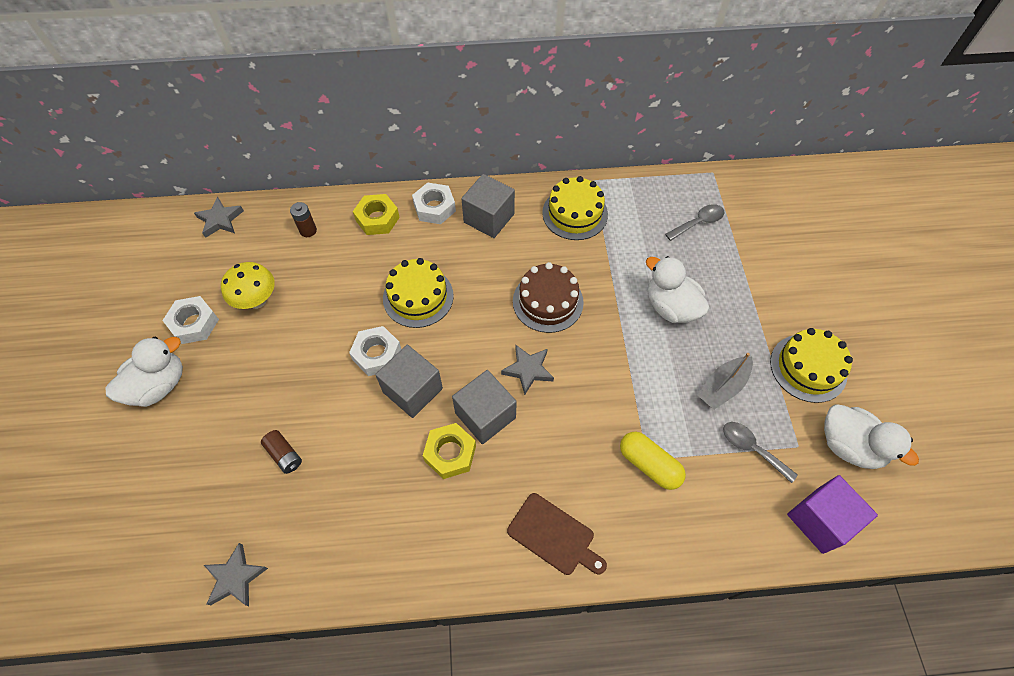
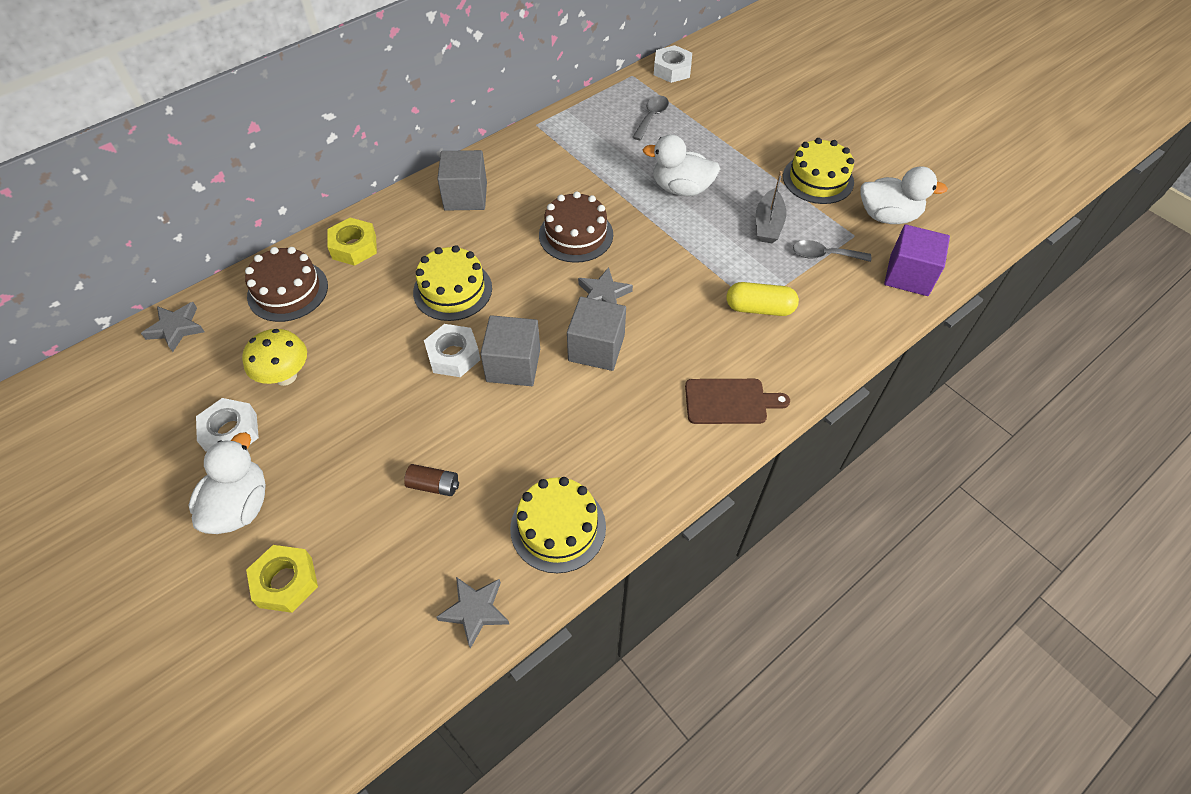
camera: 35 degrees left, 5 degrees down
brown battery [290,202,317,237] -> brown cake [245,247,328,322]
white nut [412,182,456,224] -> white nut moved to [654,45,692,83]
yellow nut [423,423,476,479] -> yellow nut moved to [246,545,318,613]
yellow cake [542,176,608,240] -> yellow cake moved to [510,477,606,573]

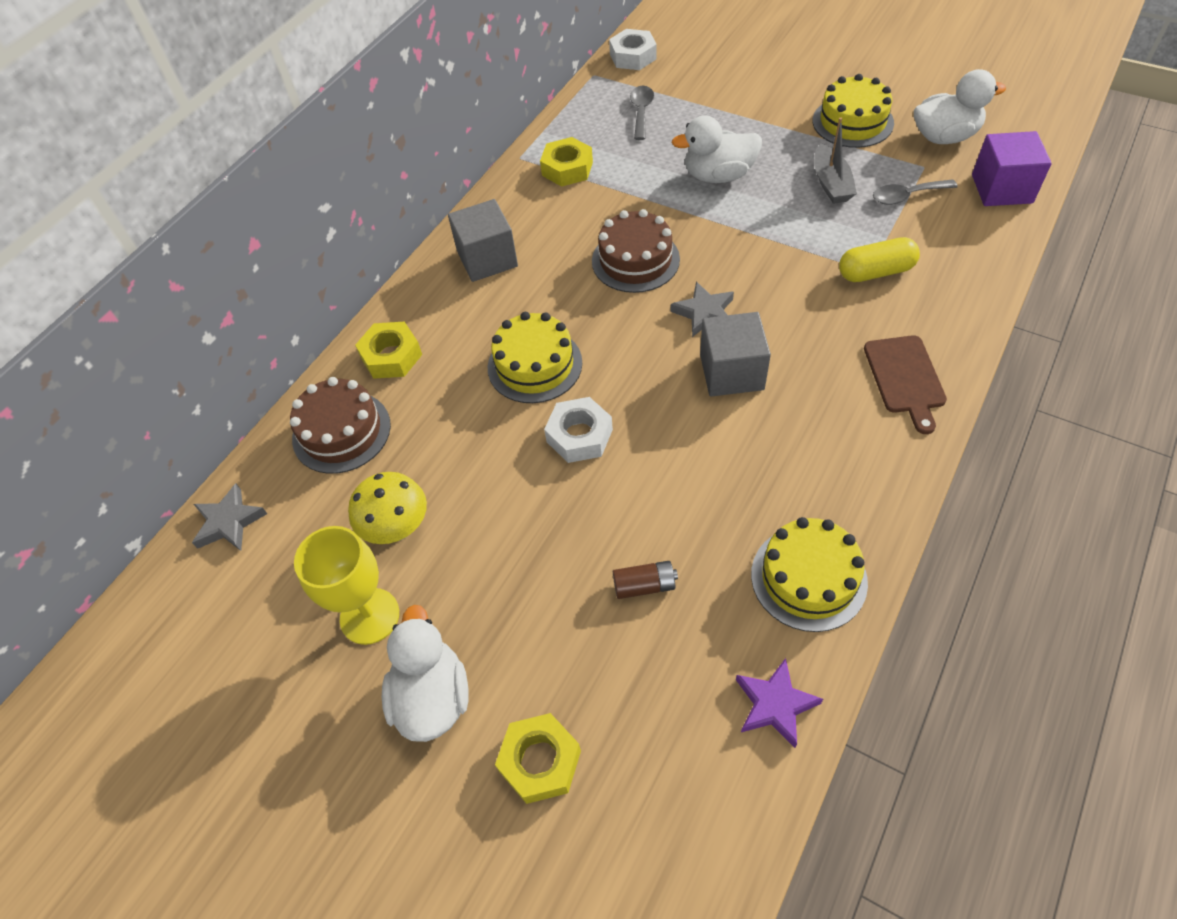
camera: 15 degrees left, 0 degrees up
white nut [196,398,259,452] -> yellow goblet [294,526,399,645]
grey star [436,577,509,649] -> purple star [736,658,823,748]
grey cube [480,315,540,386] -> none
brown cutting board [685,379,790,424] -> brown cutting board turned 105 degrees clockwise [864,335,947,434]
none -> yellow nut [540,137,593,187]

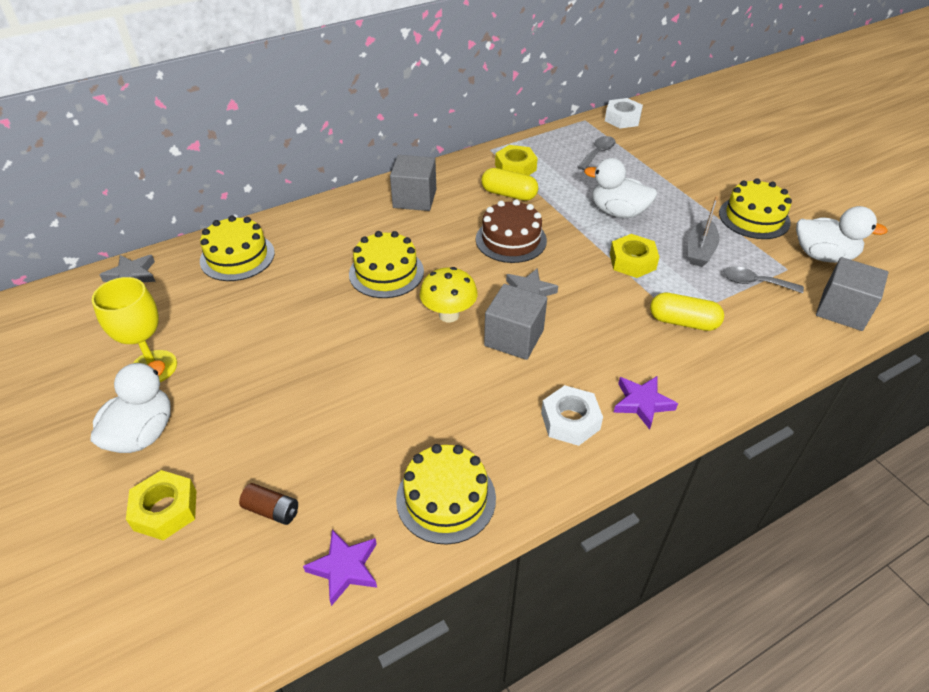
camera: 25 degrees right, 10 degrees down
brown cake [290,377,391,474] -> yellow cake [200,216,275,281]
yellow mushroom [348,472,427,544] -> yellow mushroom moved to [420,267,478,322]
yellow nut [355,321,422,379] -> yellow nut moved to [610,234,659,278]
white nut [544,397,613,463] -> white nut moved to [541,385,603,446]
brown battery [613,561,678,599] -> brown battery moved to [239,483,298,525]
brown cutting board [864,335,947,434] -> purple star [613,376,678,430]
purple cube [972,131,1052,206] -> grey cube [816,257,888,331]
none -> yellow capsule [481,168,538,201]

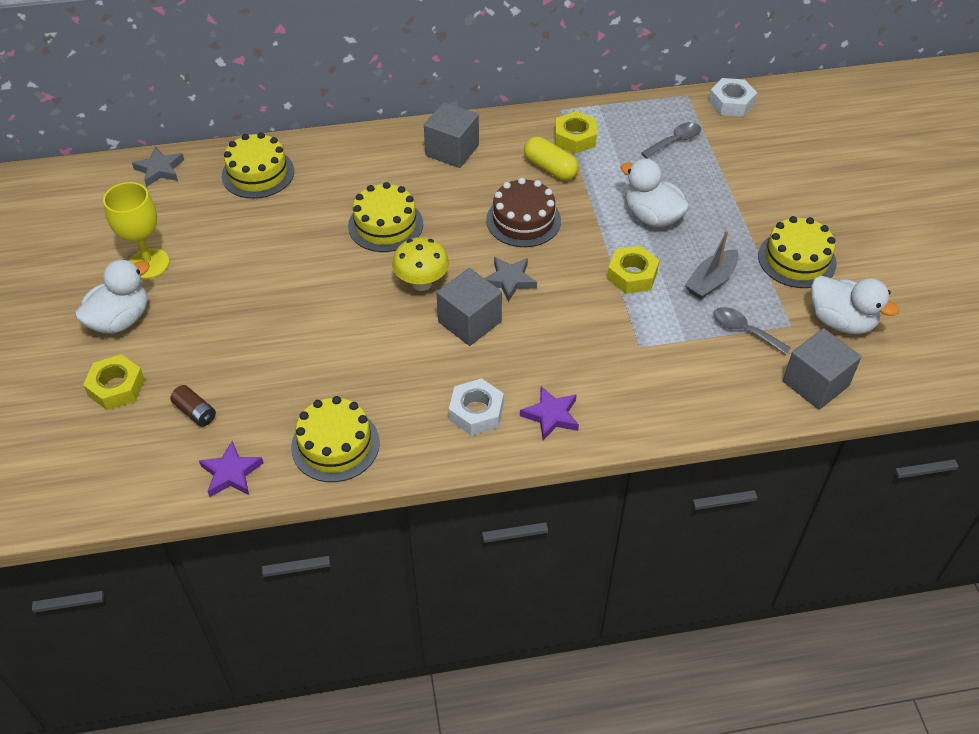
camera: 20 degrees right, 5 degrees up
yellow capsule [650,293,724,331] -> none

